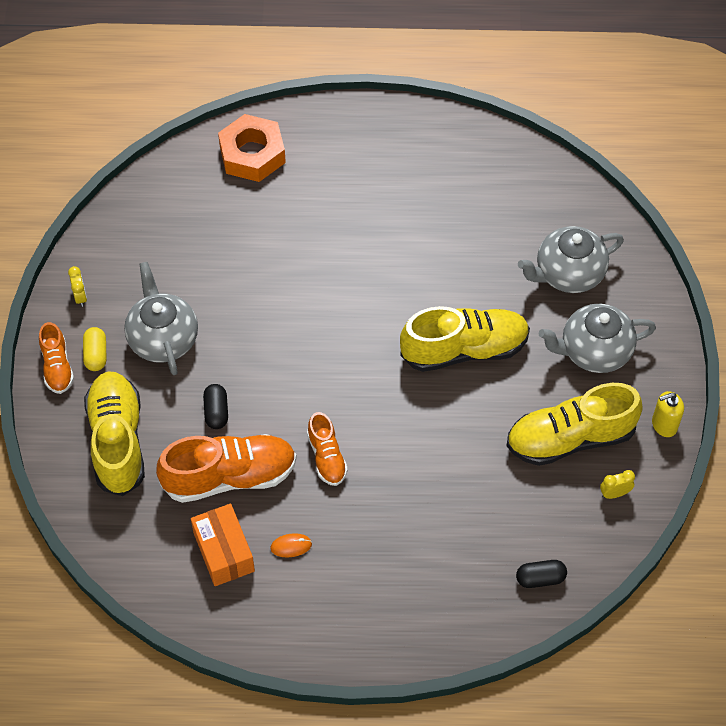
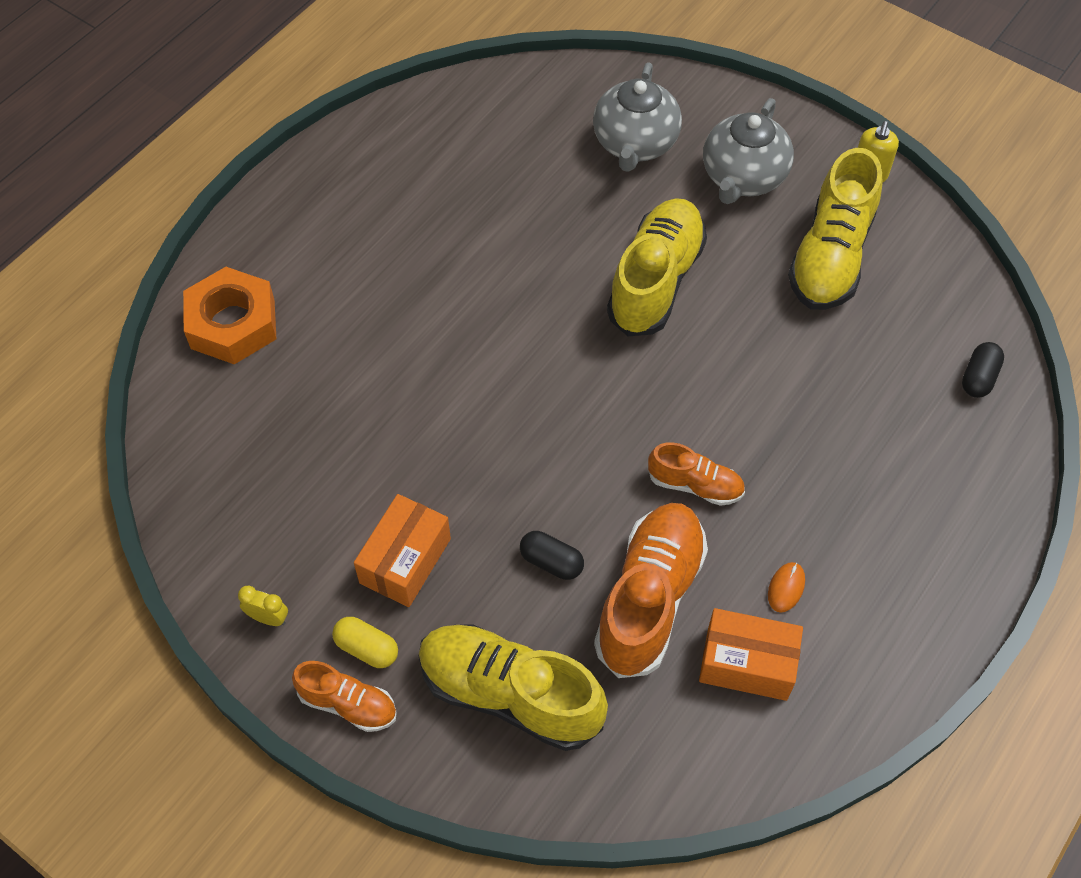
camera: 55 degrees left, 0 degrees up
grey teapot [124,262,198,375] -> orange box [354,494,451,607]
yellow clock [600,470,635,499] -> none

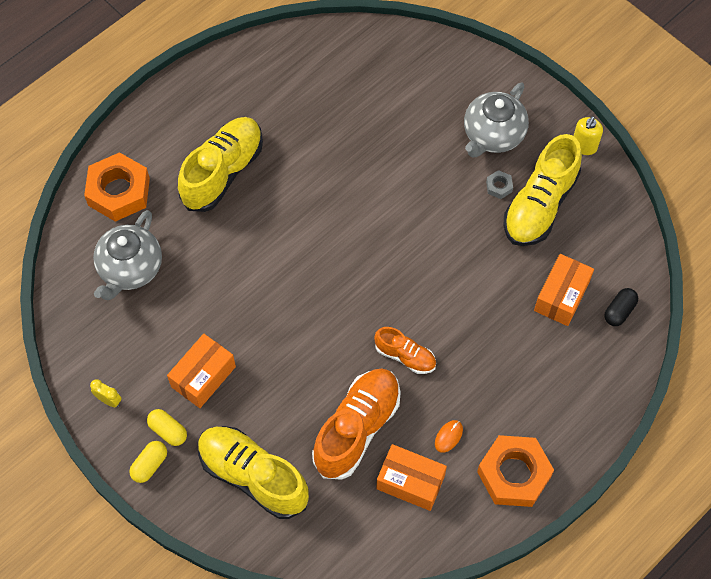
camera: 10 degrees right, 5 degrees up
orange shoe [292,661,397,732] -> yellow capsule [129,441,167,483]
black capsule [520,531,584,580] -> none
grey teapot [593,62,682,172] -> grey teapot moved to [93,210,162,300]
yellow shoe [607,198,707,336] -> yellow shoe moved to [178,117,263,212]
none -> orange nut [477,435,554,507]
none -> grey nut [486,170,513,199]
none -> orange box [534,254,594,326]

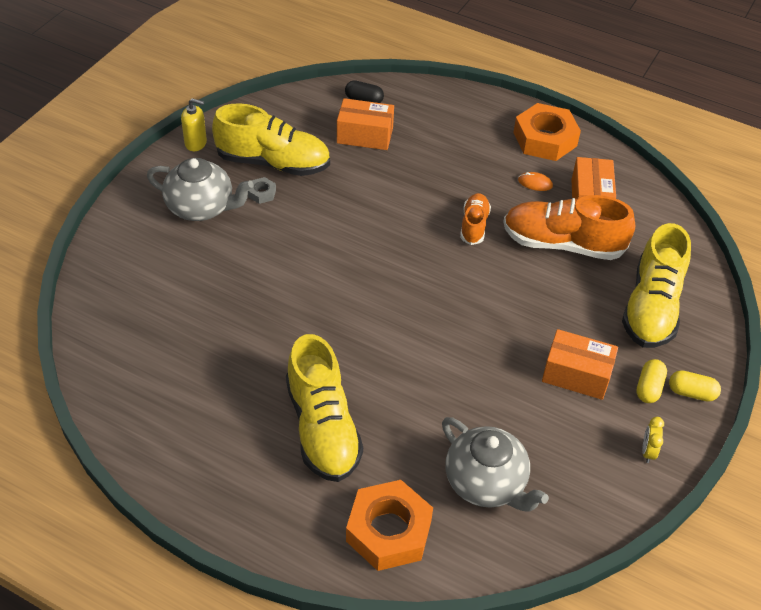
camera: 110 degrees left, 15 degrees down
grey teapot [93,210,162,300] -> grey teapot turned 45 degrees clockwise [442,417,549,512]
yellow shoe [178,117,263,212] -> yellow shoe turned 120 degrees counterclockwise [286,334,363,482]

